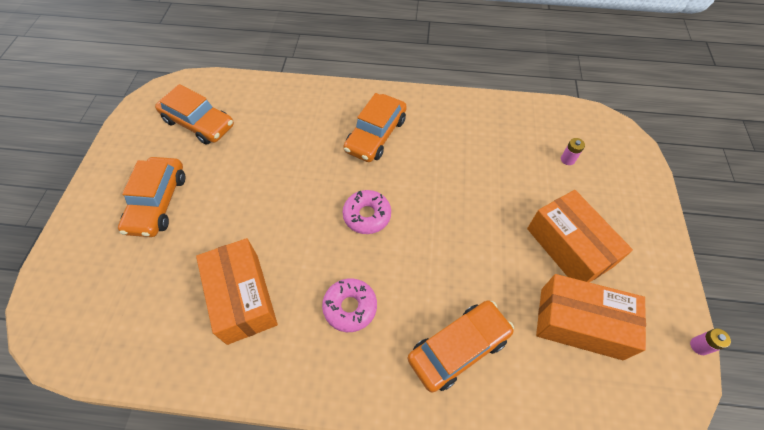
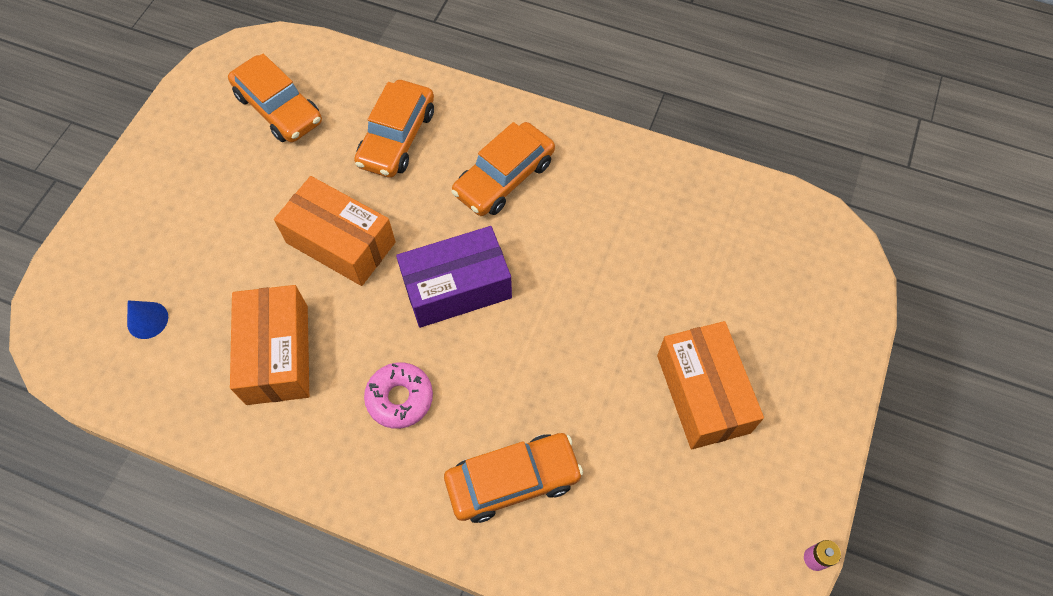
camera: 15 degrees right, 5 degrees up
orange car [118,157,185,237] -> orange car moved to [354,80,434,178]
pink donut [343,190,391,234] -> purple box [396,226,512,328]
orange box [536,274,646,360] -> orange box moved to [274,176,396,286]
pink battery [561,138,585,165] -> none
none -> blue cone [127,300,168,339]

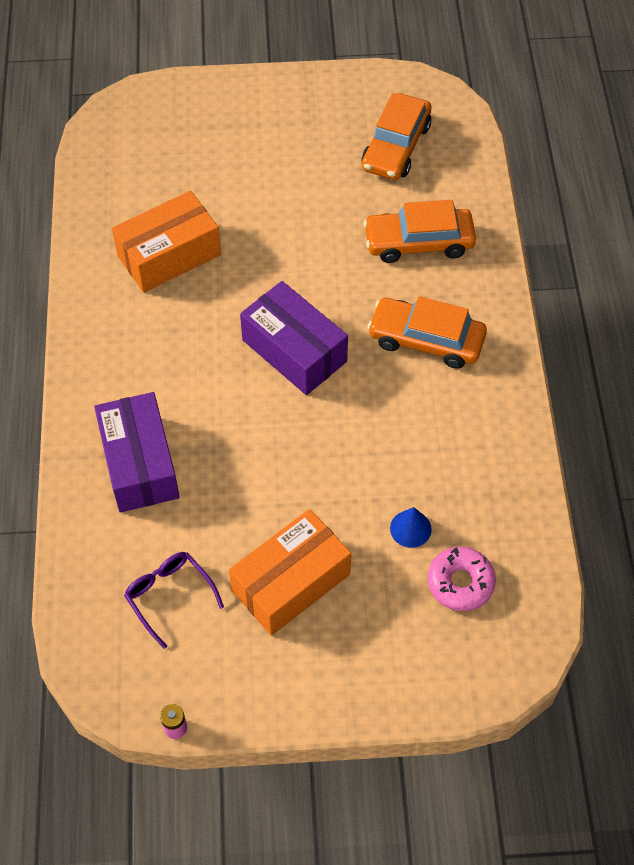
camera: 65 degrees right, 5 degrees down
blue cone [127,300,168,339] -> blue cone moved to [390,507,432,548]
orange box [274,176,396,286] -> none
pink donut [364,362,433,429] -> pink donut moved to [428,547,496,611]
orange car [444,433,583,523] -> purple box [94,392,180,513]
none -> purple glasses [124,552,224,649]

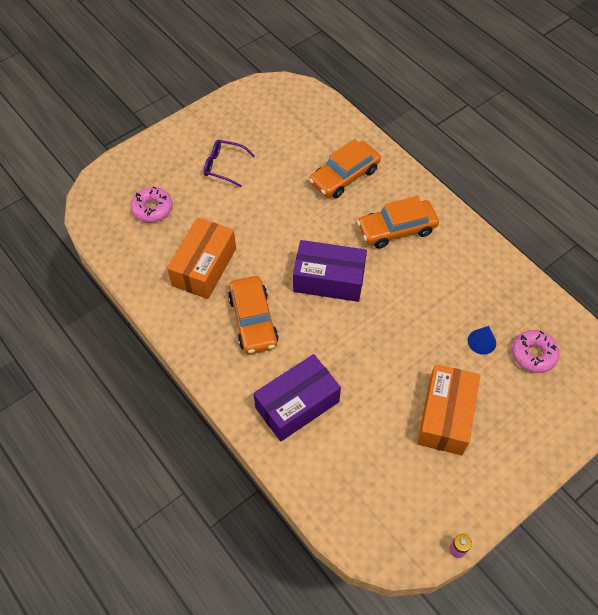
camera: 35 degrees left, 0 degrees up
purple box [94,392,180,513] -> purple box turned 75 degrees counterclockwise [253,354,341,441]
purple glasses [124,552,224,649] -> purple glasses moved to [204,140,255,187]
orange car [361,93,431,180] -> orange car moved to [228,276,279,354]
none -> pink donut [131,186,173,223]

